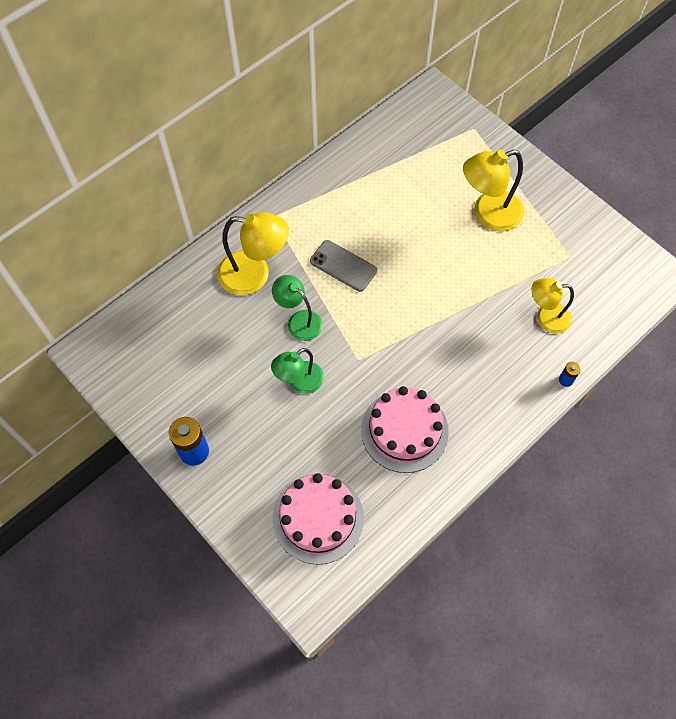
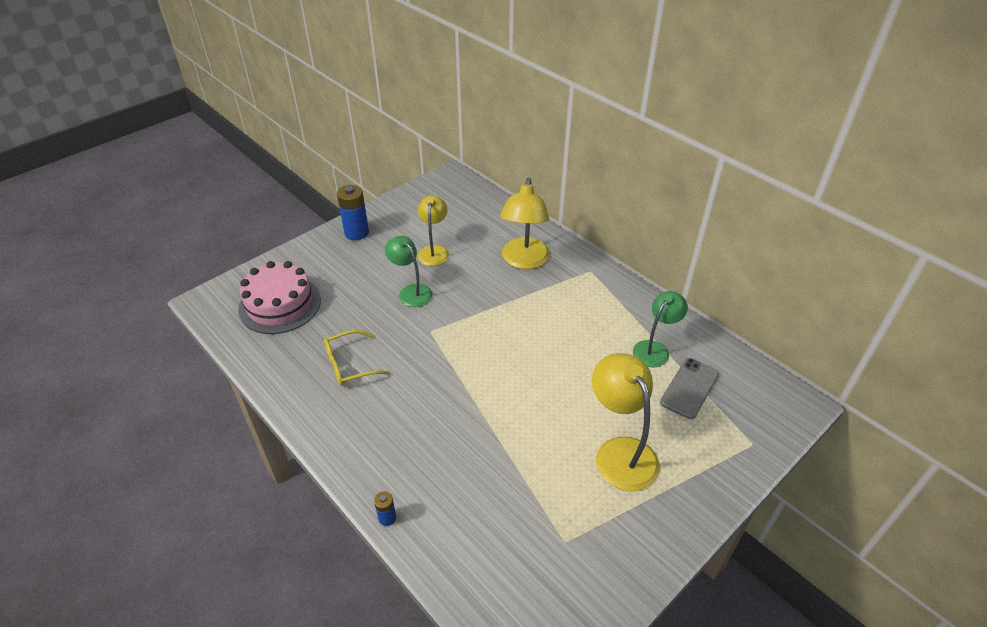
camera: 90 degrees right, 20 degrees down
green lamp [272,275,323,341] -> green lamp moved to [633,291,688,367]
grey phone [310,240,377,292] -> grey phone moved to [660,358,719,419]
pink cake [361,386,449,473] -> yellow glasses [324,330,390,386]
yellow lamp [531,278,574,333] -> yellow lamp moved to [417,196,449,266]

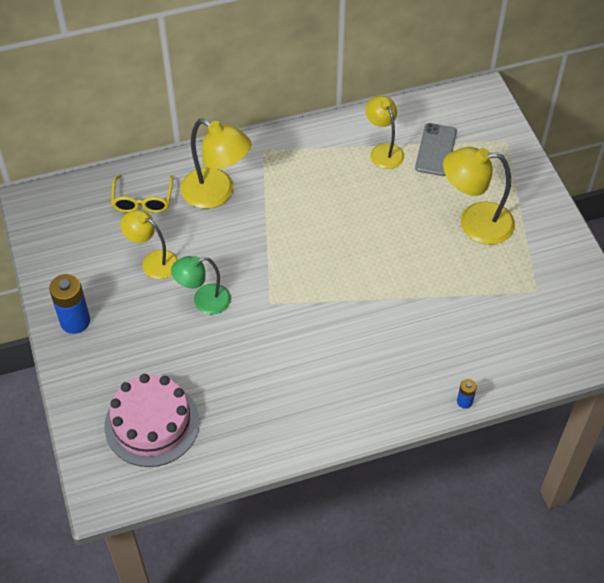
camera: 65 degrees left, 10 degrees up
yellow glasses [324,330,390,386] -> yellow glasses moved to [111,175,173,213]
green lamp [633,291,688,367] -> yellow lamp [365,96,404,169]
grey phone [660,358,719,419] -> grey phone turned 45 degrees clockwise [415,123,457,176]

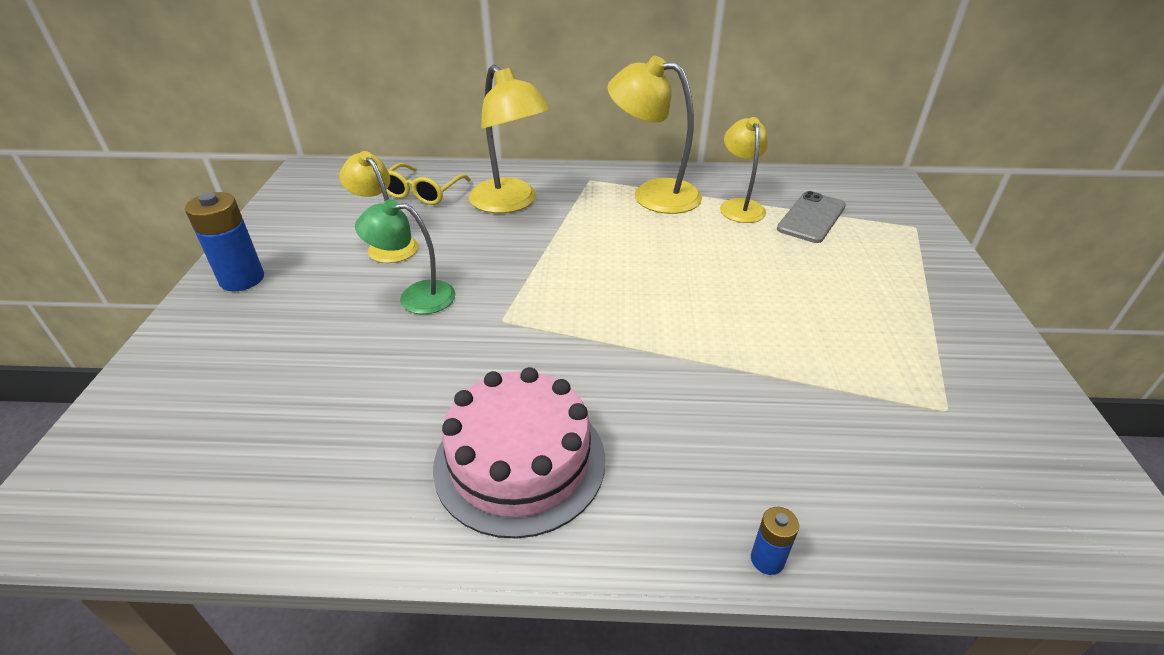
camera: 20 degrees right, 15 degrees down
pink cake [105,374,200,467] -> pink cake moved to [433,367,605,539]
yellow lamp [443,147,515,245] -> yellow lamp moved to [607,56,702,214]

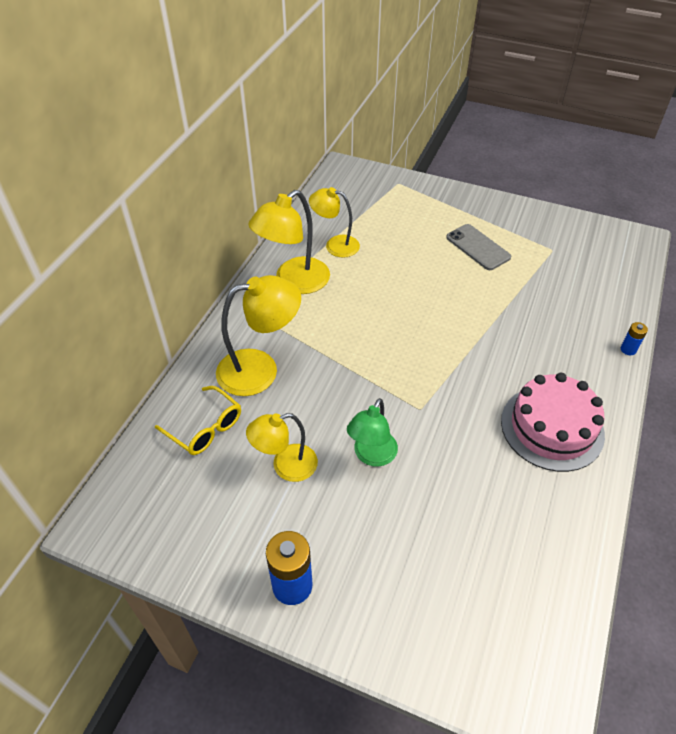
camera: 70 degrees left, 10 degrees up
grey phone [777,191,846,243] -> grey phone moved to [446,224,511,270]

